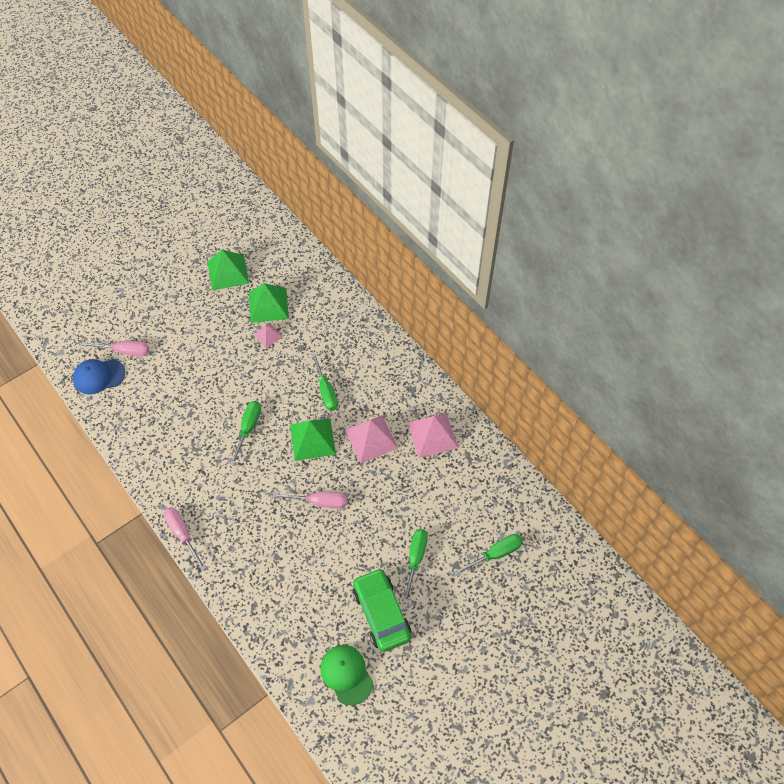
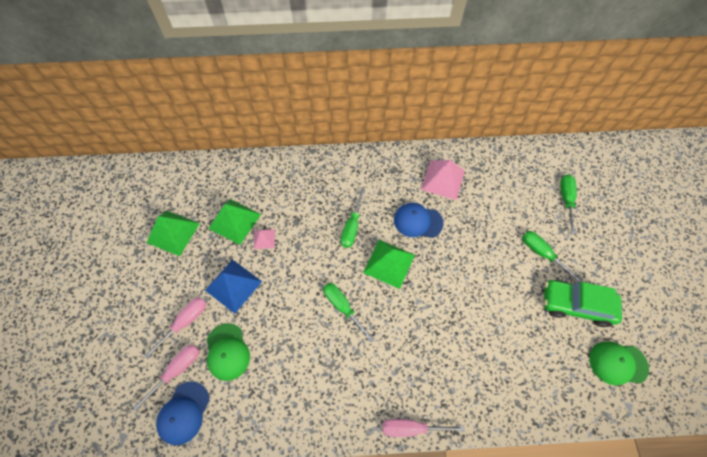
camera: 55 degrees left, 5 degrees up
pink screwdriver [272,491,347,508] -> pink screwdriver moved to [144,297,206,359]
green screwdriver [311,352,338,411] -> green screwdriver turned 90 degrees clockwise [341,188,365,248]
pink pyramid [345,415,398,463] -> blue cap [394,203,444,238]
none -> blue pyramid [205,259,262,314]
none -> green cap [207,323,250,381]

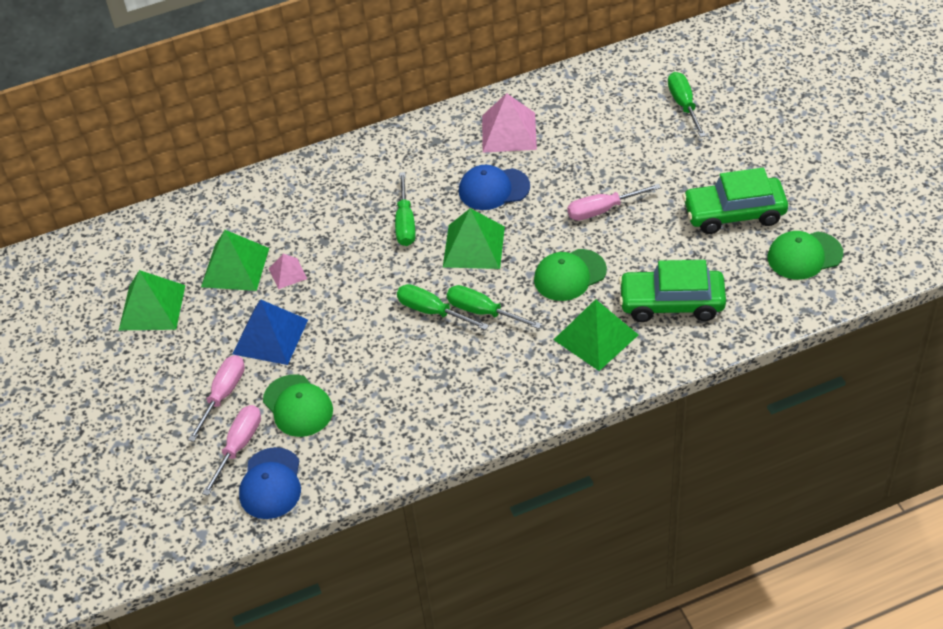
camera: 15 degrees left, 15 degrees down
pink screwdriver [383,419,465,437] -> pink screwdriver moved to [567,184,661,221]
green screwdriver [522,231,583,283] -> green screwdriver moved to [447,285,542,329]
none -> green cap [534,249,607,301]
none -> green pyramid [554,299,638,371]
none -> green car [618,260,726,322]

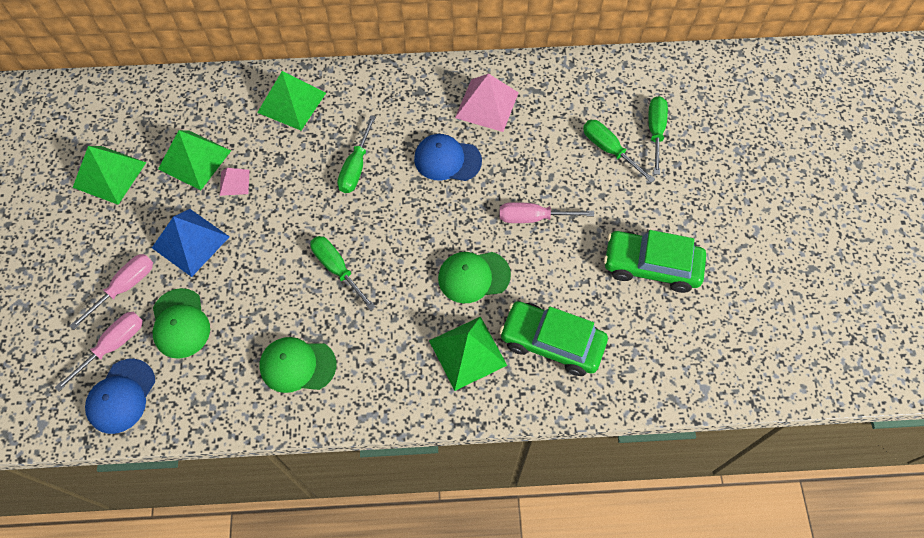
camera: 15 degrees right, 15 degrees up
green pyramid [443,208,505,269] -> green pyramid moved to [257,71,326,130]
green screwdriver [447,285,542,329] -> green screwdriver moved to [583,120,655,183]
green cap [768,231,843,280] -> green cap moved to [259,337,336,393]

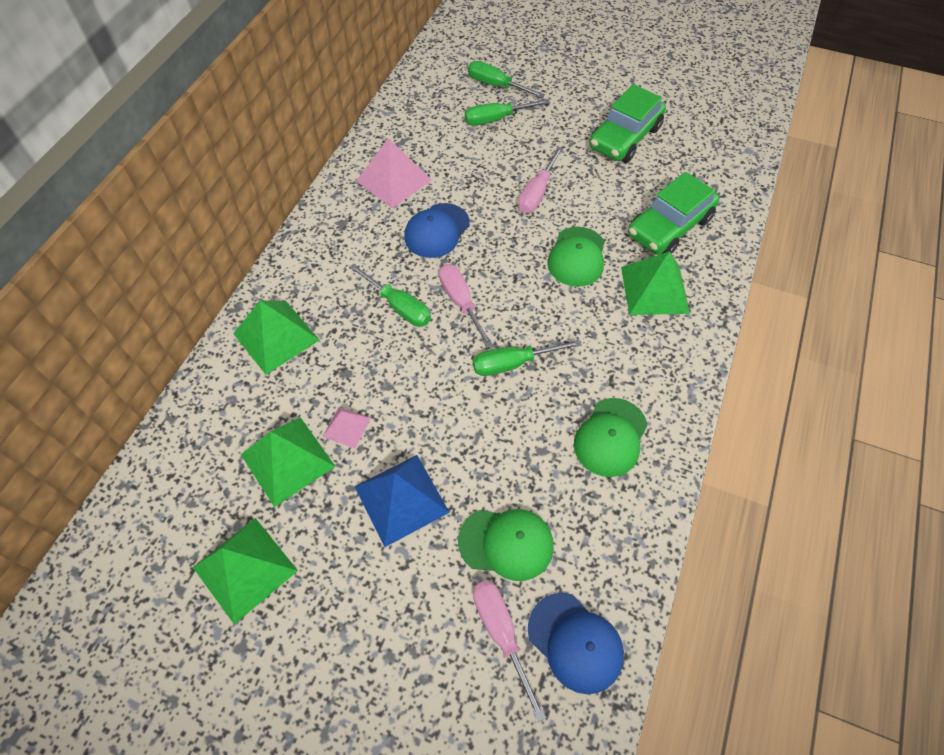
camera: 65 degrees left, 5 degrees down
pink screwdriver [70,254,153,330] -> pink screwdriver moved to [439,264,493,348]

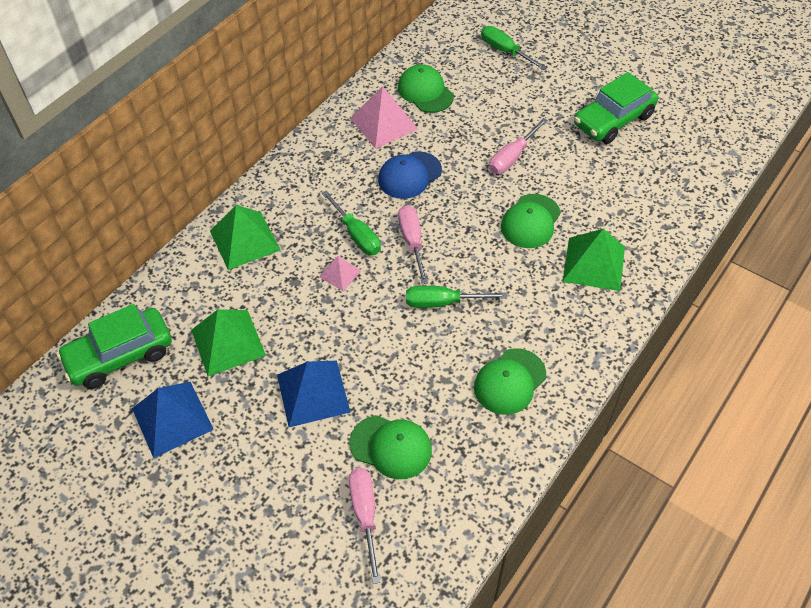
camera: 15 degrees right, 5 degrees down
green pyramid [193,518,298,624] -> blue pyramid [132,382,214,458]
pink pyramid [323,407,371,449] -> pink pyramid moved to [319,256,361,291]
green screwdriver [465,99,550,126] -> none
blue cap [528,593,624,694] -> none
green car [628,172,719,255] -> green car moved to [57,304,172,389]
none -> green cap [398,64,454,113]

